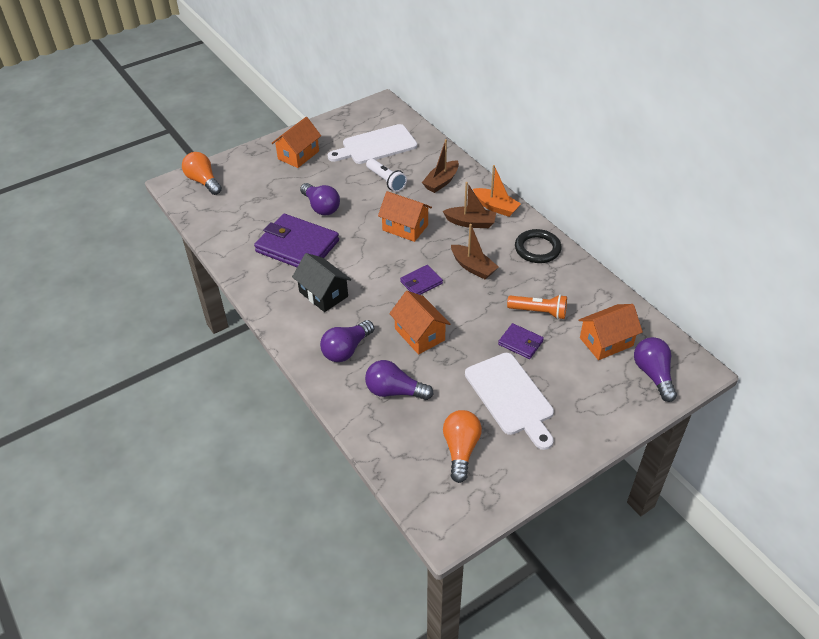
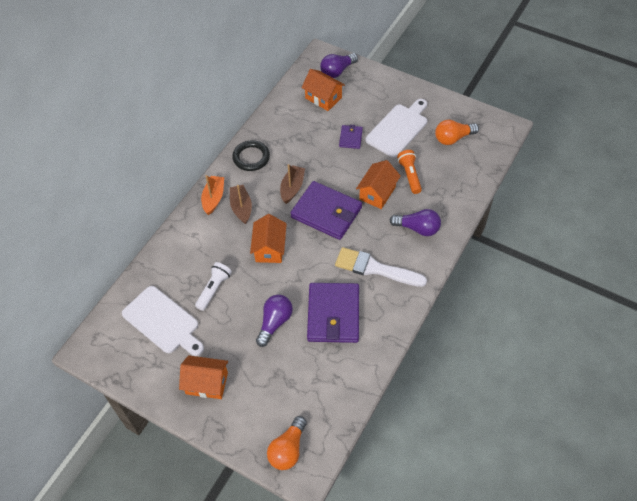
camera: 115 degrees left, 10 degrees up
black house [292,253,351,312] -> white brush [335,247,427,287]
purple light bulb [365,360,434,400] -> none
purple wallet [400,265,443,295] -> purple wallet [291,181,362,240], size x2.06
brown boat [422,139,459,193] -> none
orange flashlight [507,295,567,319] -> orange flashlight moved to [397,150,422,194]

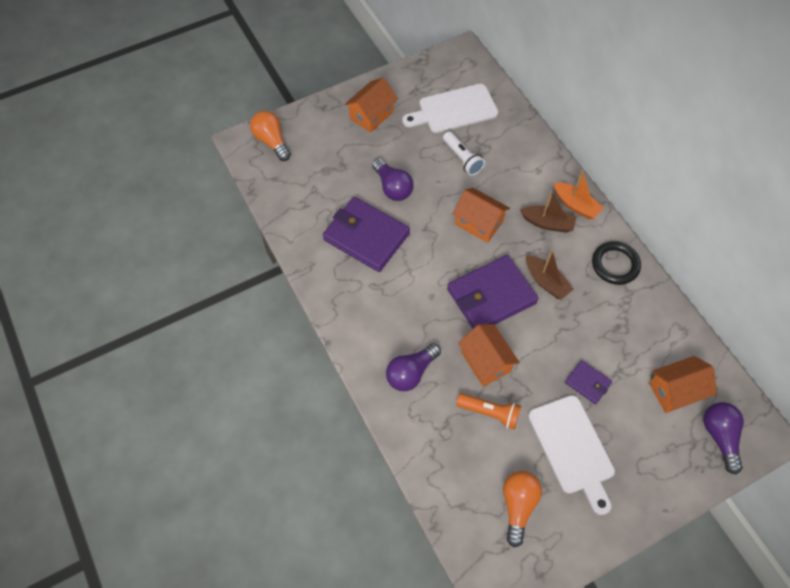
camera: 120 degrees right, 5 degrees up
white brush [335,247,427,287] -> none

